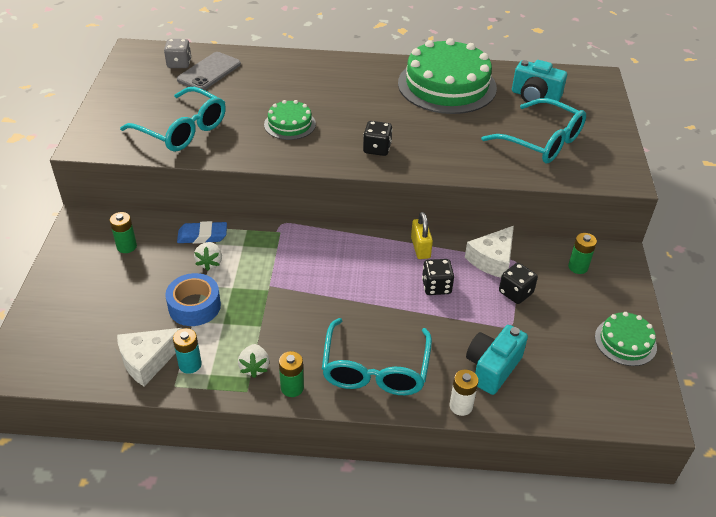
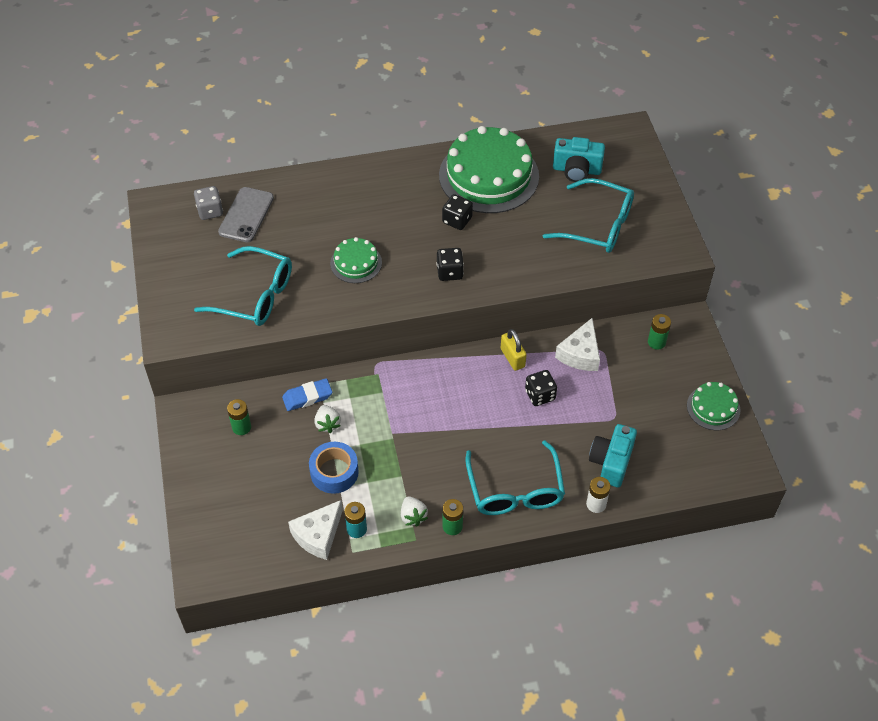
camera: 15 degrees left, 10 degrees up
black dice [499,263,538,304] -> black dice moved to [442,194,473,230]

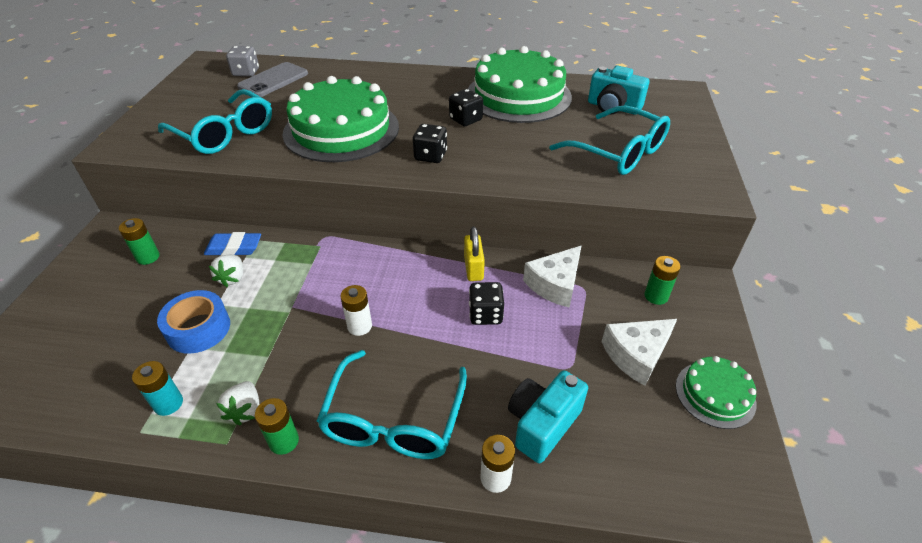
camera: 20 degrees right, 10 degrees down
white cheese [288,500,343,560] -> white cheese moved to [601,319,677,386]
green cake [330,237,382,283] -> green cake [282,76,399,162], size x2.05
none -> white battery [340,285,372,336]

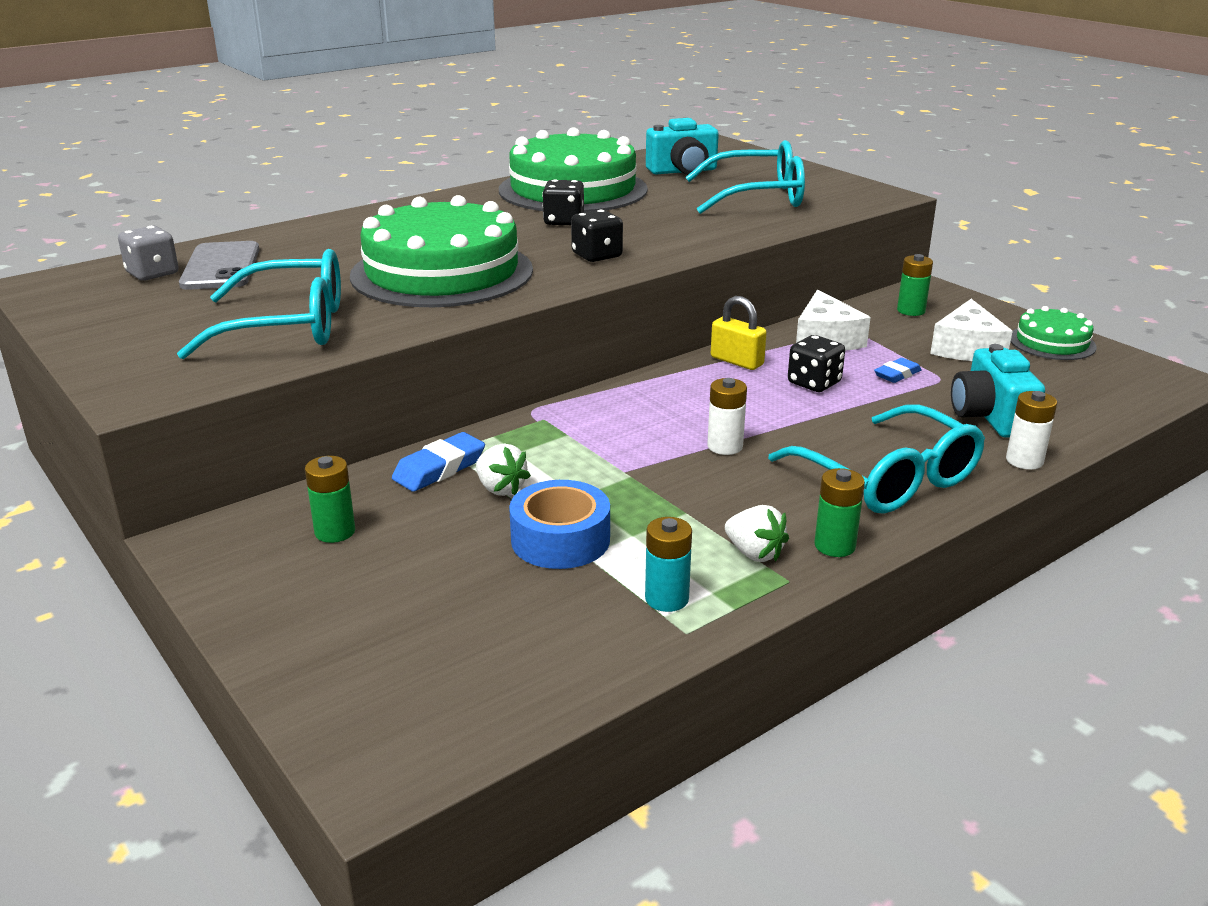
camera: 45 degrees left, 15 degrees down
none -> blue eraser [874,358,921,383]

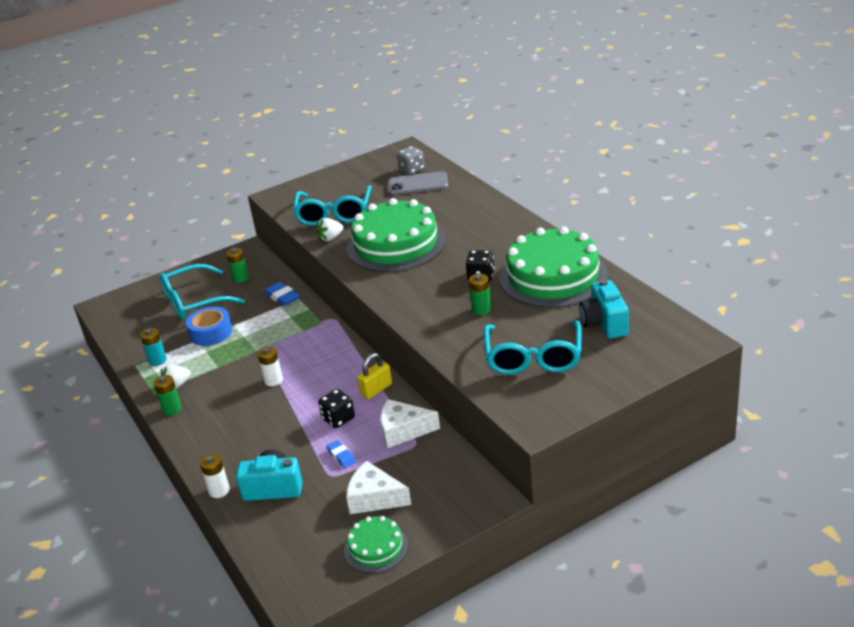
camera: 100 degrees right, 5 degrees up
white strawberry [476,444,531,496] -> white strawberry moved to [317,218,344,241]
black dice [571,210,623,262] -> none
turquoise glasses [768,404,985,514] -> turquoise glasses moved to [160,264,245,320]
green battery [897,254,933,316] -> green battery moved to [469,273,491,315]

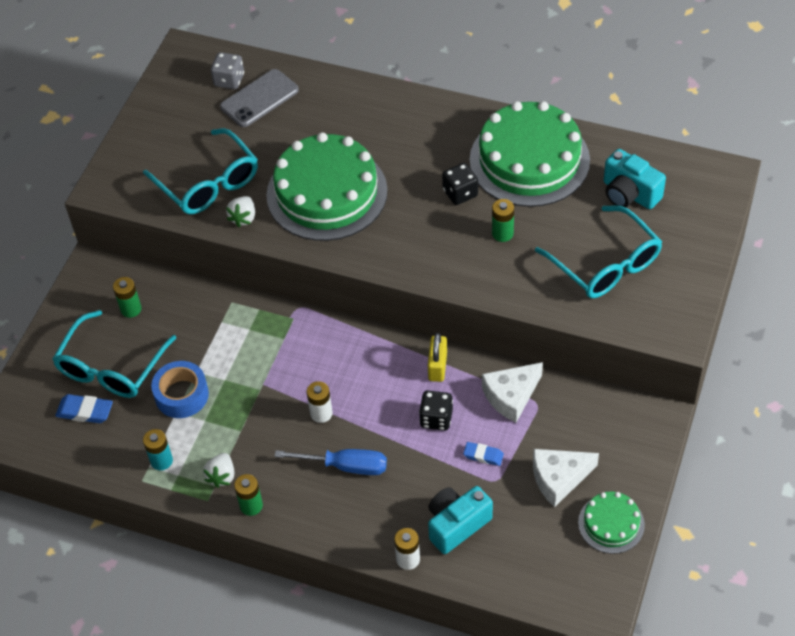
camera: 40 degrees left, 20 degrees up
blue eraser [264,282,300,306] -> blue eraser moved to [55,394,113,423]
none -> blue screwdriver [274,449,387,475]

